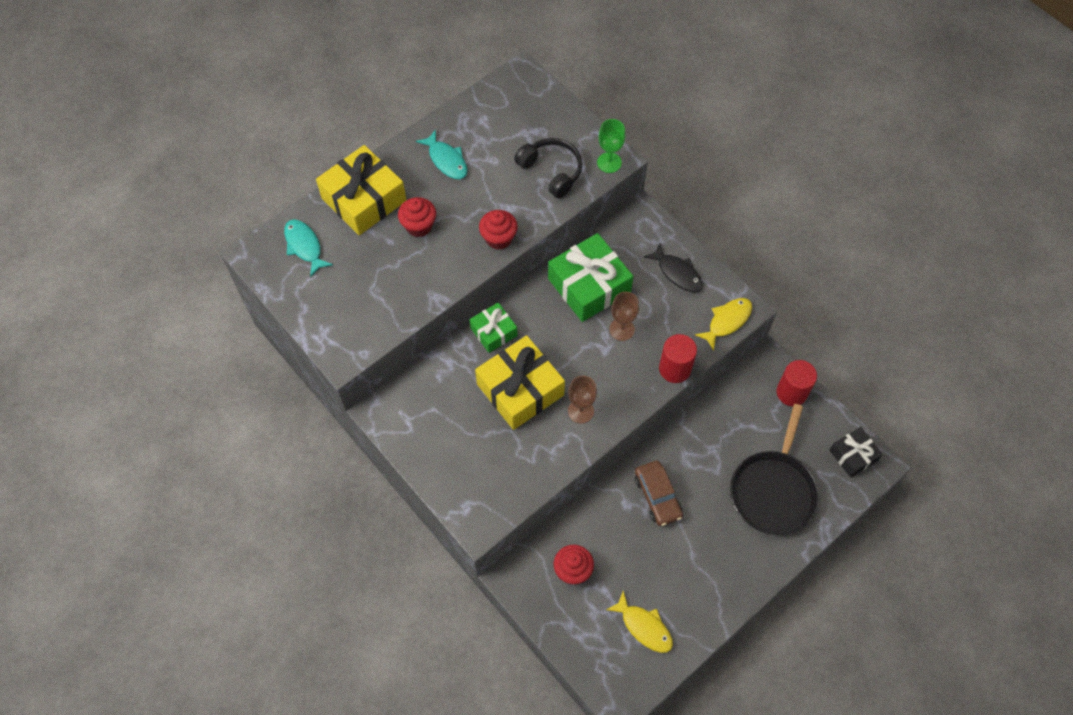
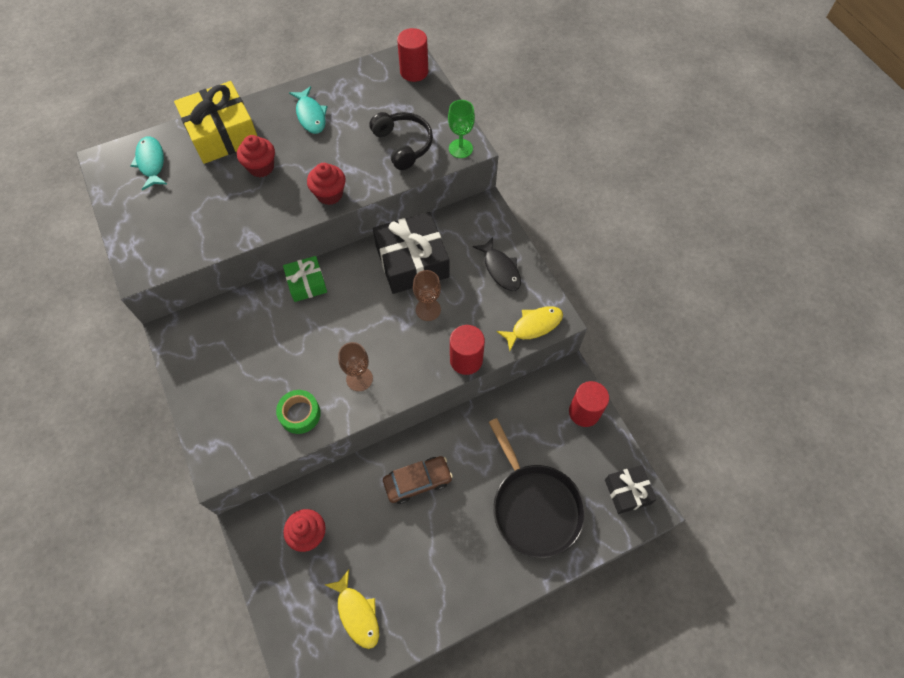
camera: 15 degrees right, 0 degrees up
yellow gift [475,335,565,430] -> none
green gift [548,233,634,322] -> black gift [373,212,450,294]
brown car [635,461,683,526] -> brown car turned 105 degrees counterclockwise [383,456,453,504]
black pan [730,404,819,535] -> black pan turned 60 degrees counterclockwise [489,418,586,558]
none -> green tape [276,390,321,434]
none -> red cylinder [397,28,428,82]

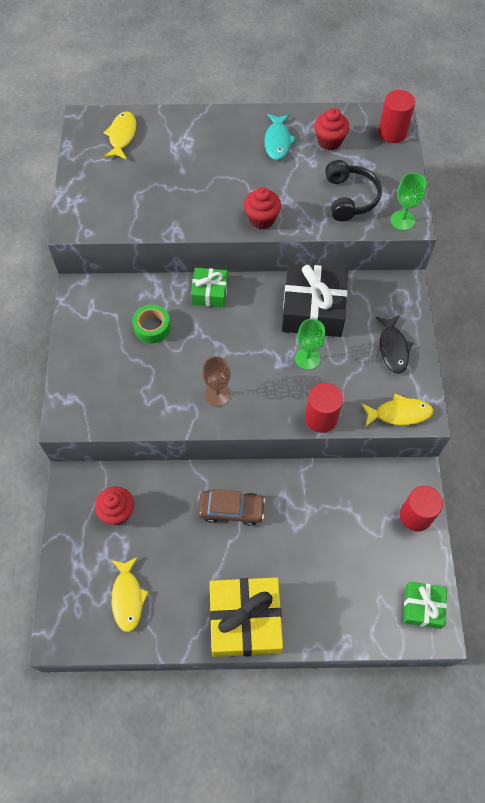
camera: 25 degrees right, 0 degrees up
turquoise fish [130,136,167,190] -> yellow fish [103,111,136,160]
yellow gift [174,81,257,164] -> yellow gift moved to [210,577,283,657]
red cupcake [237,135,275,177] -> red cupcake moved to [314,108,349,150]
green tape [276,390,321,434] -> green tape moved to [132,304,171,343]
brown goblet [413,270,441,321] -> green goblet [295,319,325,370]
black pan [489,418,586,558] -> none
black gift [605,465,657,514] -> green gift [403,582,447,629]

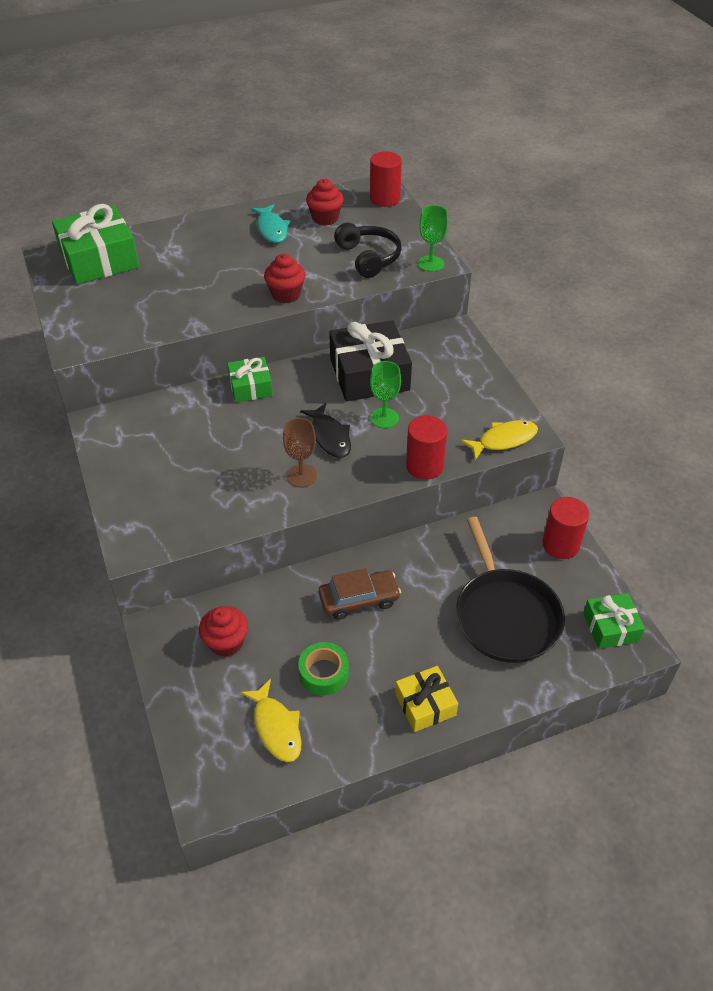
camera: 20 degrees left, 15 degrees down
yellow fish [103,111,136,160] -> green gift [52,204,140,284]
green tape [132,304,171,343] -> green tape moved to [298,642,349,696]
yellow gift [210,577,283,657] -> yellow gift [395,666,458,732], size x0.56
black fish [376,315,413,374] -> black fish moved to [300,403,351,458]
none -> black pan [456,517,565,663]

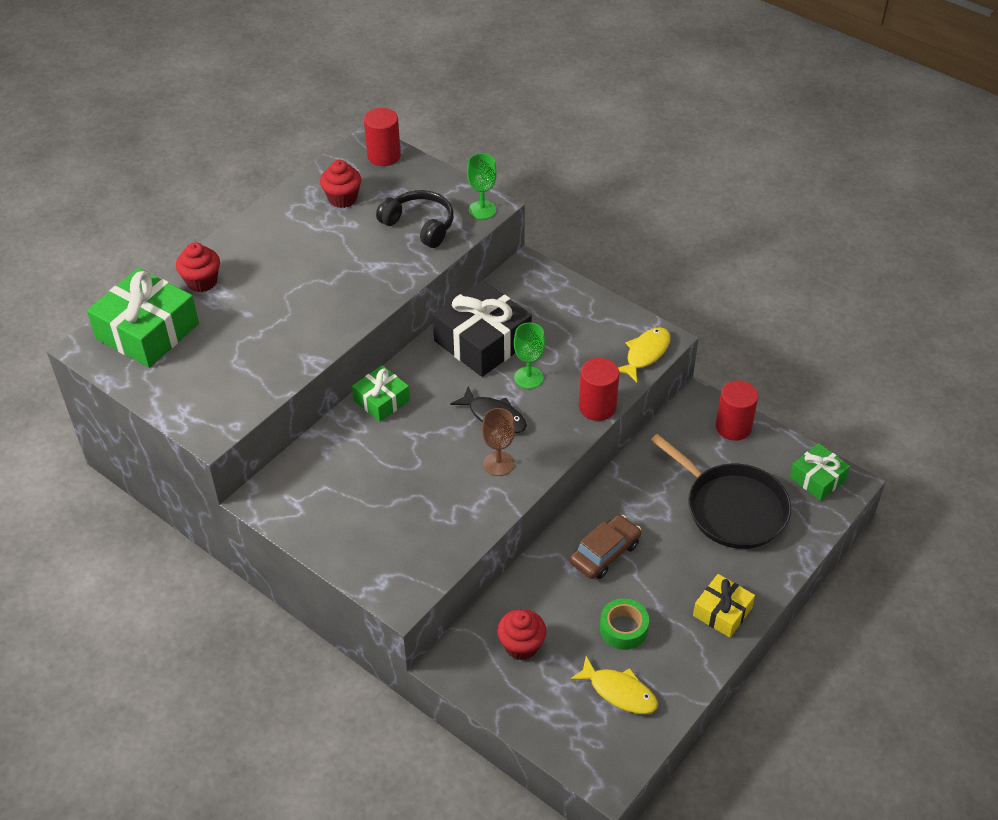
camera: 30 degrees left, 0 degrees up
turquoise fish [251,204,290,243] -> none
red cupcake [264,254,305,303] -> red cupcake moved to [176,242,220,292]

